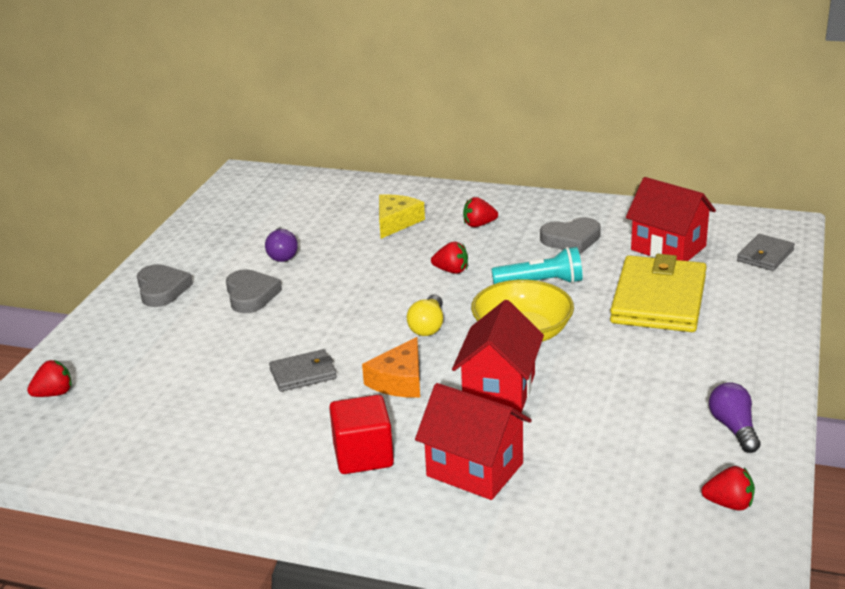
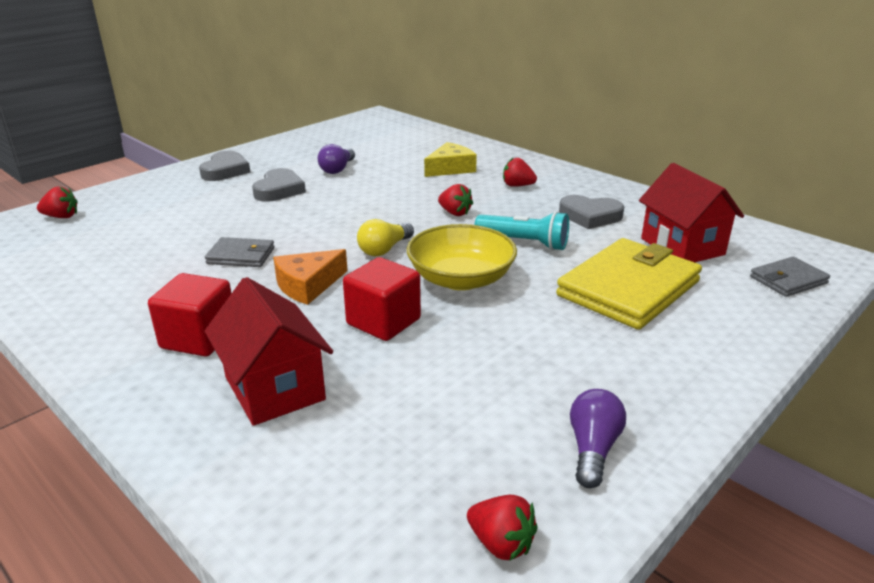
camera: 25 degrees right, 0 degrees up
red house [452,300,544,413] -> red cube [343,257,421,341]

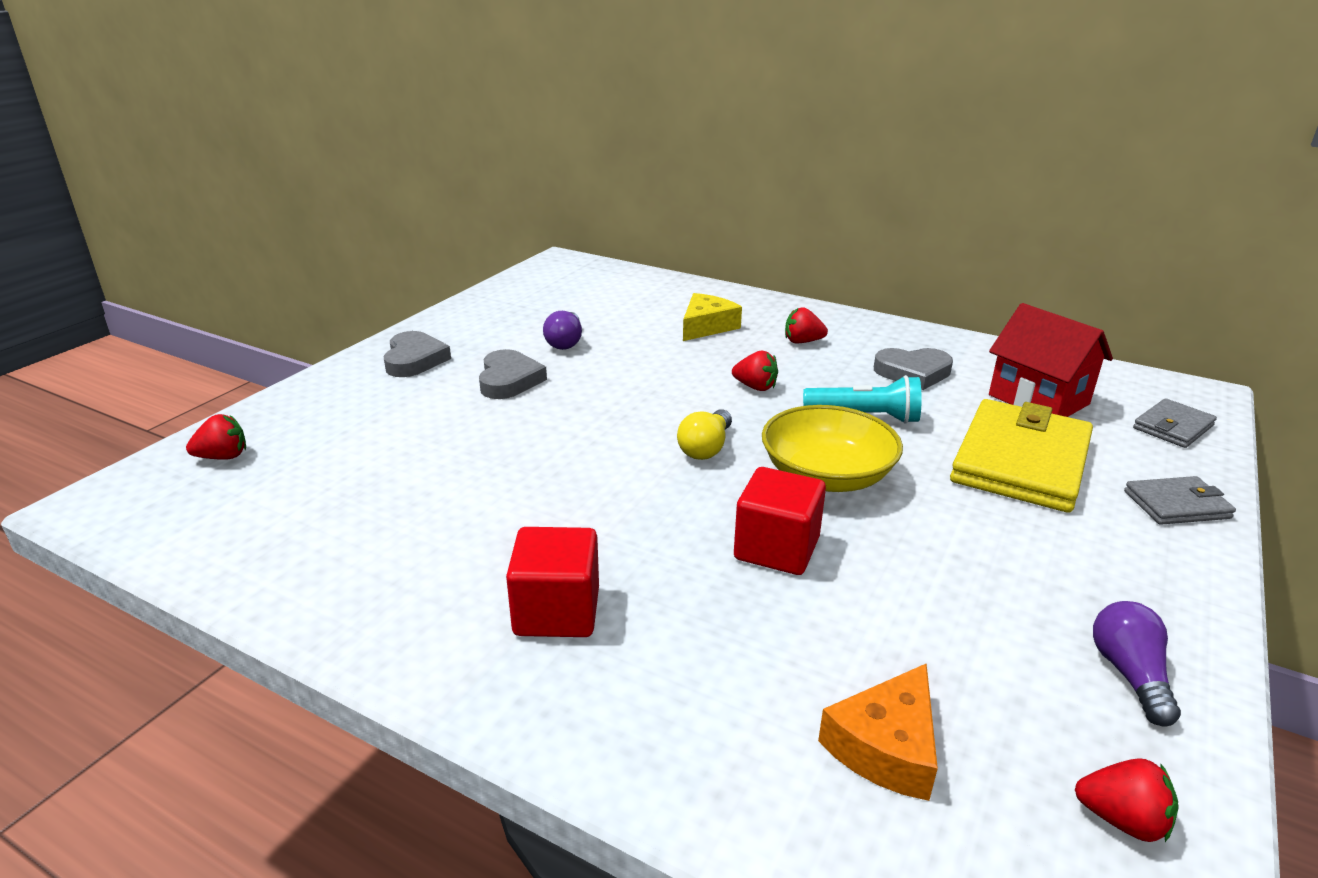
camera: 15 degrees left, 0 degrees up
grey wallet [205,237,275,267] -> grey wallet moved to [1124,476,1236,525]
red house [205,277,333,426] -> none
orange cheese [273,249,348,305] -> orange cheese moved to [818,663,938,801]

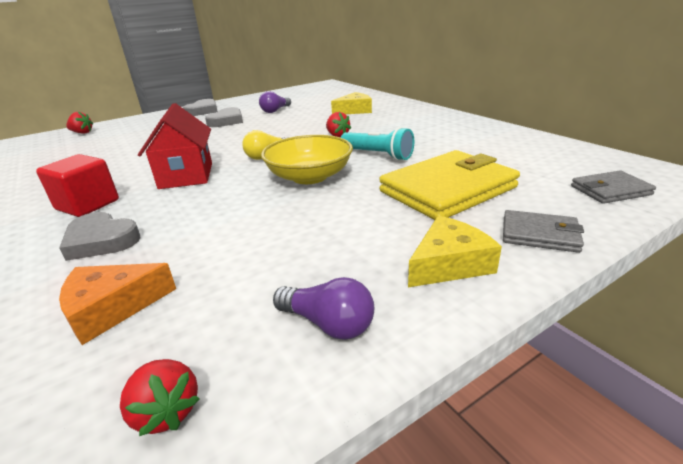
camera: 30 degrees right, 0 degrees up
red cube [734,467,826,575] -> none
red strawberry [785,307,828,343] -> none
grey heart [874,348,953,390] -> grey heart moved to [59,212,141,261]
red house [989,303,1113,417] -> red house moved to [138,103,212,189]
purple light bulb [1093,601,1181,727] -> purple light bulb turned 90 degrees clockwise [273,277,374,340]
none -> yellow cheese [408,216,502,287]

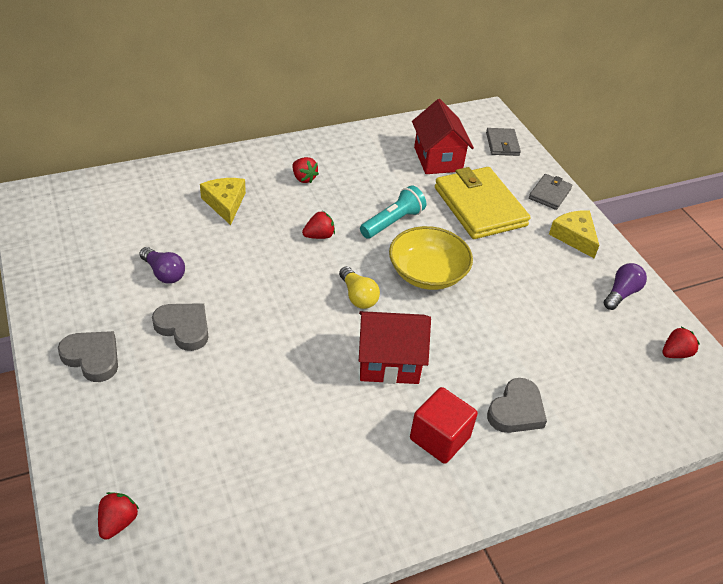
camera: 85 degrees left, 15 degrees up
orange cheese [59,263,176,345] -> none
none -> red strawberry [292,157,319,183]
none -> red house [412,99,474,174]

